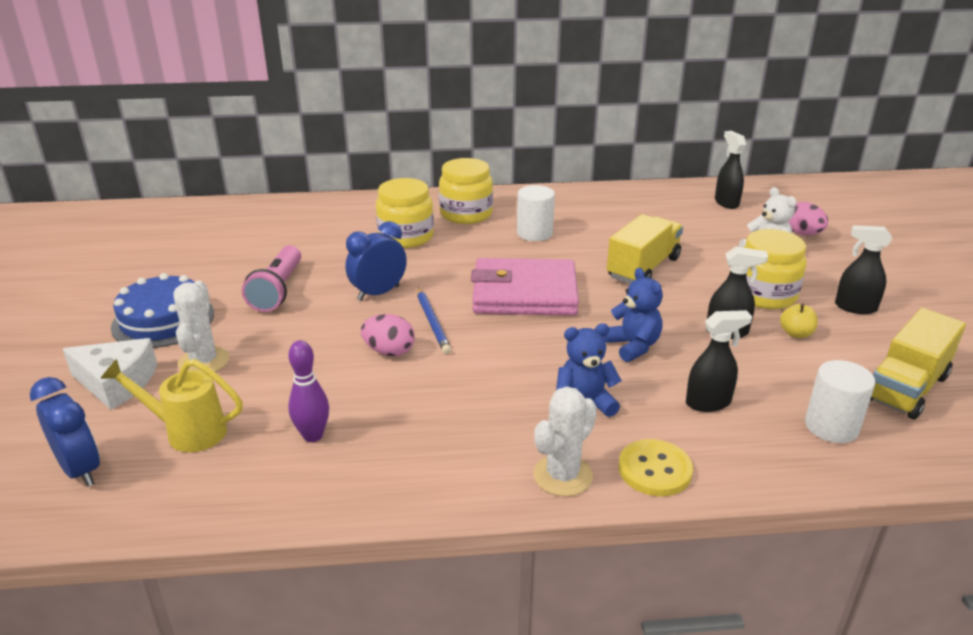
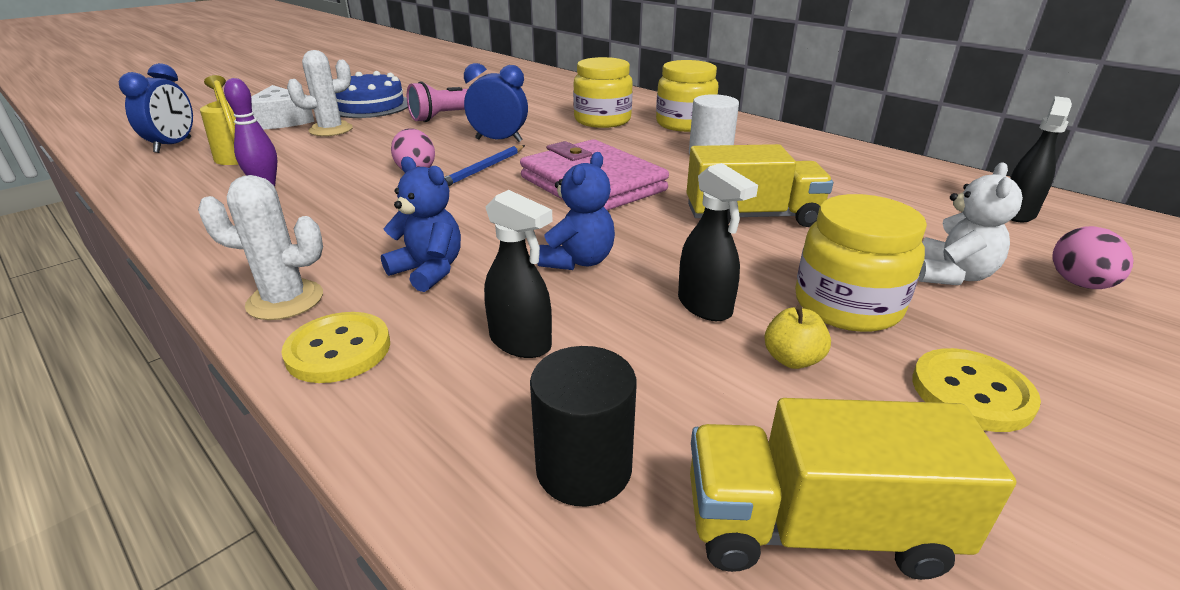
camera: 50 degrees right, 0 degrees up
white cylinder [805,360,876,443] -> black cylinder [530,346,637,507]
black spray bottle [835,225,892,314] -> yellow button [912,348,1041,432]

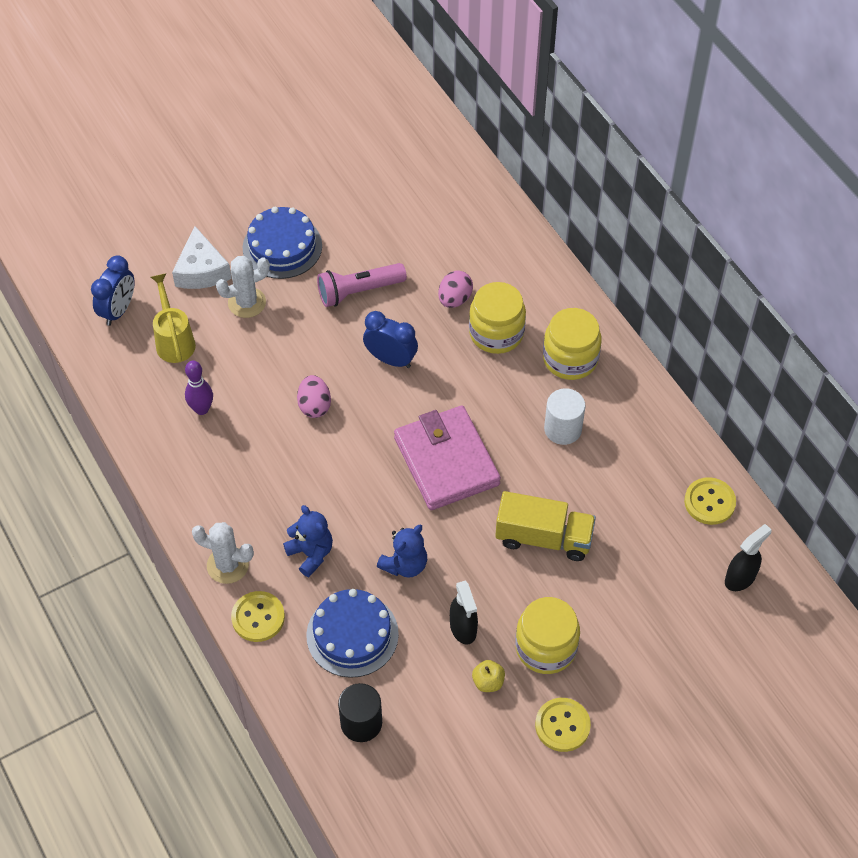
camera: 15 degrees right, 25 degrees up
blue pencil [444,145,525,187] -> none
black spray bottle [484,190,553,358] -> blue cake [306,589,399,678]
yellow truck [690,398,1016,580] -> none
white teddy bear [918,163,1023,285] -> none
pink egg [1052,226,1133,289] -> pink egg moved to [438,270,473,308]
none -> yellow button [684,477,736,525]

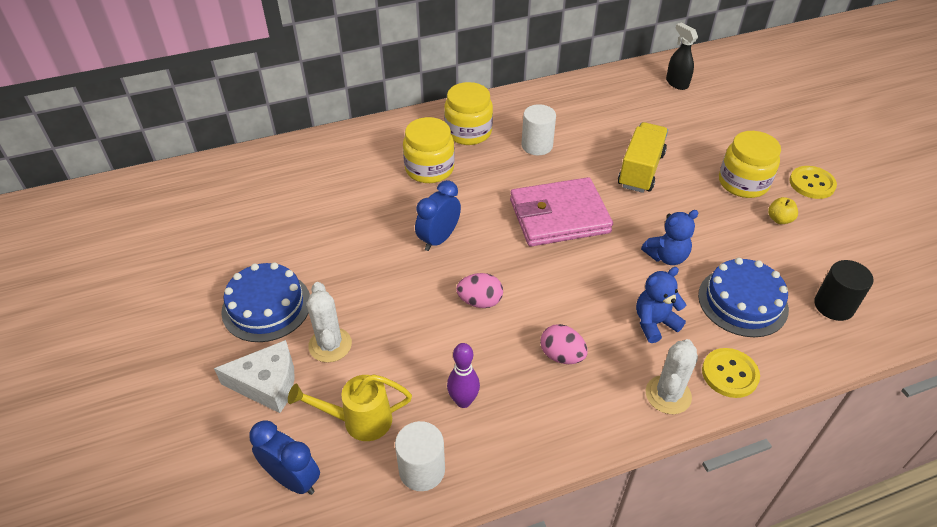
camera: 80 degrees left, 10 degrees down
pink flashlight [317,263,407,307] -> none
blue teddy bear [377,524,427,578] -> blue teddy bear turned 105 degrees clockwise [641,210,699,265]
pink egg [438,270,473,308] -> pink egg moved to [540,324,588,364]
black spray bottle [450,580,478,645] -> none
yellow button [684,477,736,525] -> none
none -> white cylinder [395,421,445,491]

